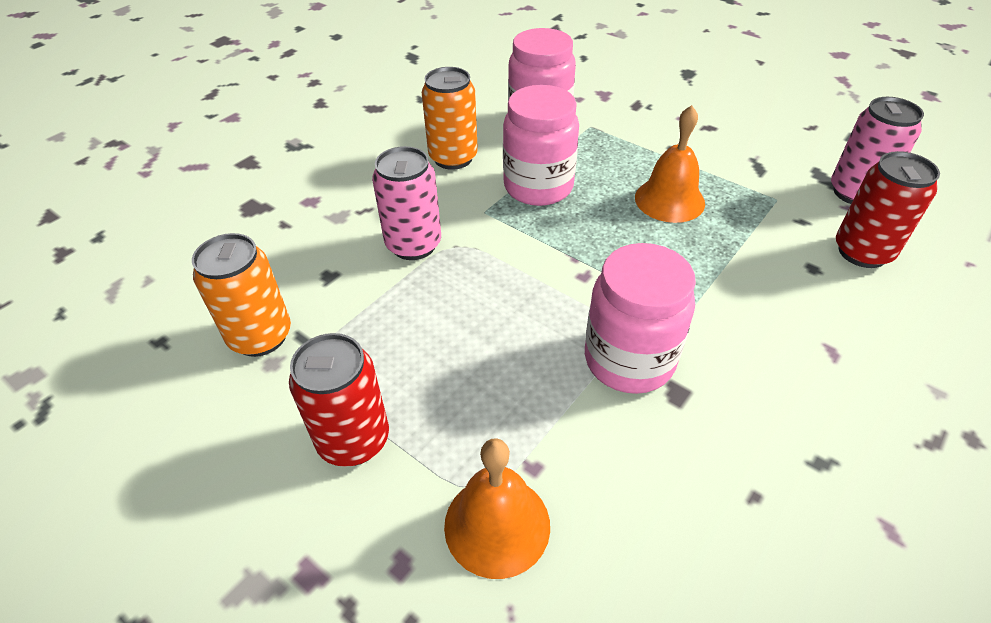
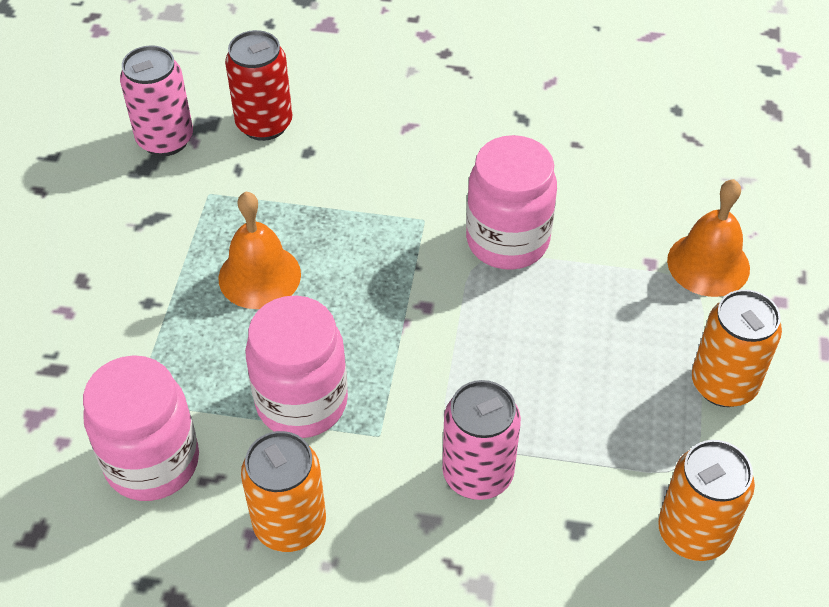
camera: 120 degrees left, 5 degrees up
red can [289,333,389,467] -> orange can [692,289,782,407]

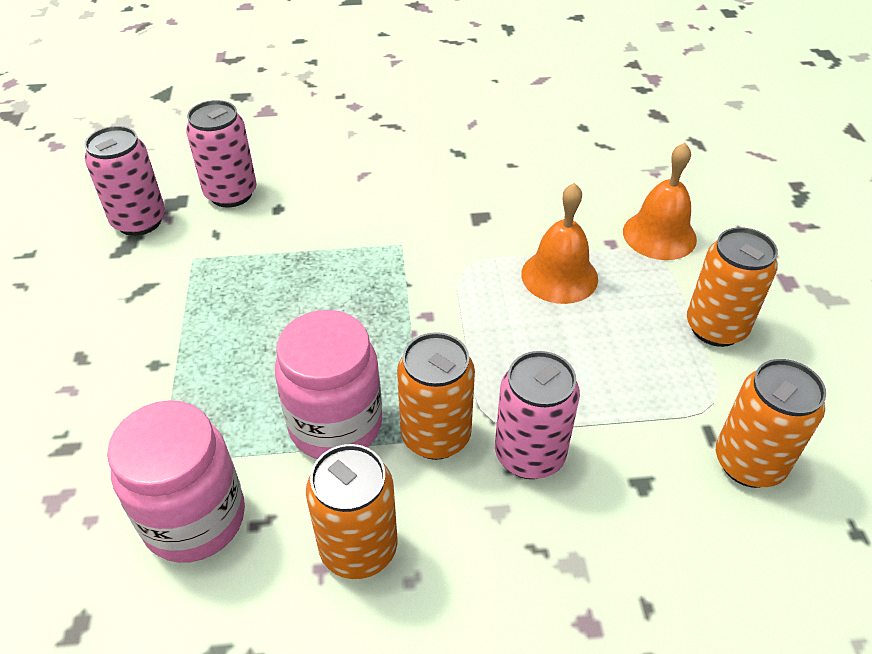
camera: 15 degrees left, 5 degrees down
orange bell [219,192,301,309] -> orange bell moved to [521,183,598,304]
red can [225,30,292,141] -> pink can [186,100,256,207]
pink jar [466,135,557,270] -> none
none -> orange can [397,332,475,460]

